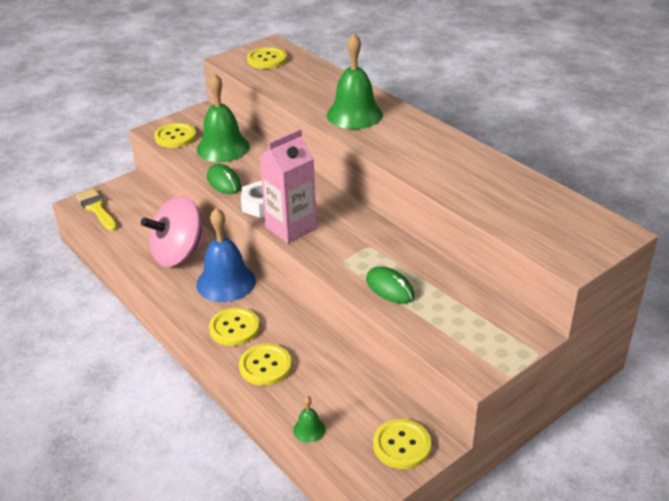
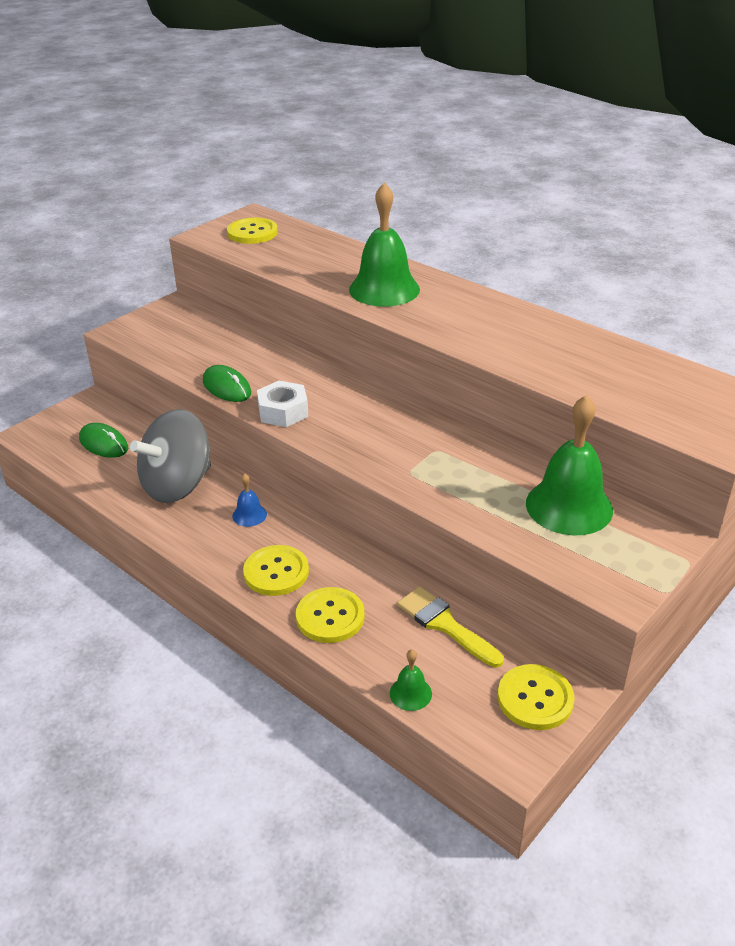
camera: 10 degrees left, 0 degrees up
yellow brush [76,189,117,231] -> yellow brush moved to [397,586,504,668]
pink spinning top [141,196,206,267] -> grey spinning top [130,409,211,503]
yellow button [154,123,196,148] -> none
blue bell [196,208,256,302] -> blue bell [232,474,267,527], size x0.45
green bell [197,73,250,162] -> green bell moved to [526,395,613,536]
pink carton [260,129,317,243] -> none
green mouse [366,266,415,304] -> green mouse moved to [79,423,128,458]

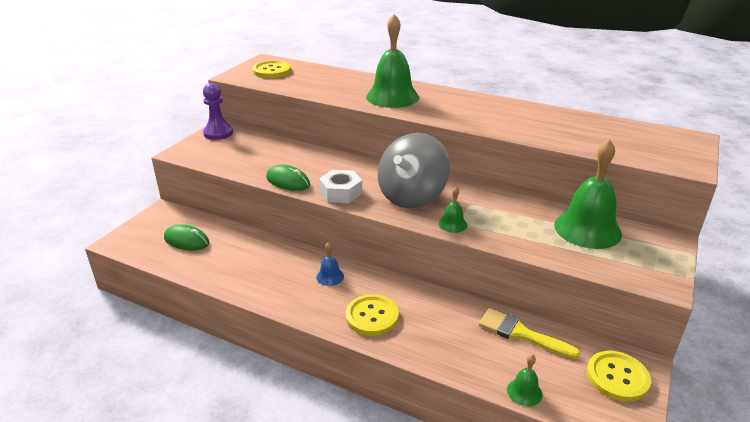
camera: 15 degrees left, 5 degrees down
grey spinning top [130,409,211,503] -> grey spinning top moved to [378,133,450,208]
yellow button [296,587,365,643] -> none
none -> purple pawn [203,83,233,140]
none -> green bell [439,186,467,233]

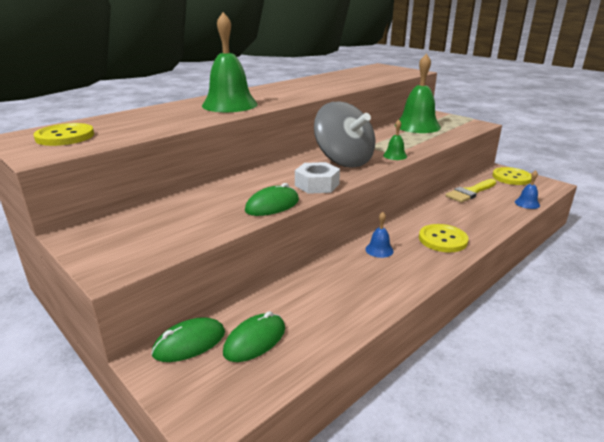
camera: 70 degrees left, 5 degrees down
purple pawn [203,83,233,140] -> none
green bell [507,354,542,406] -> blue bell [515,170,540,209]
none -> green mouse [151,317,225,362]

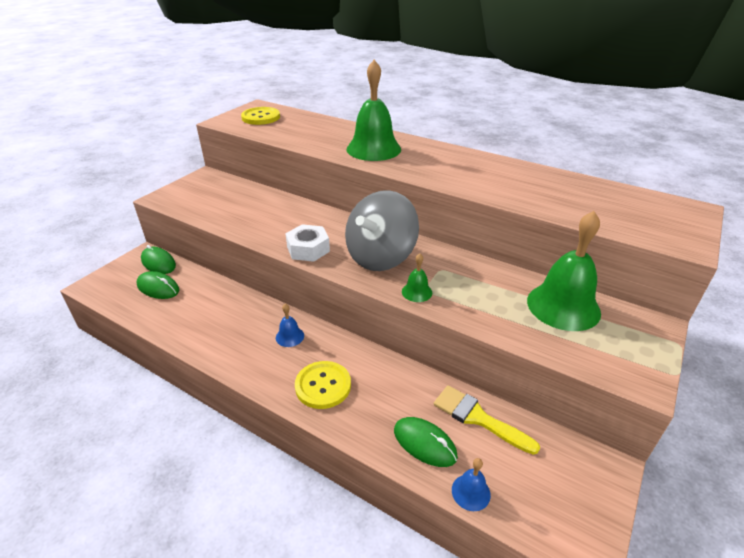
camera: 75 degrees right, 10 degrees up
green mouse [245,183,299,216] -> green mouse moved to [394,417,458,467]
yellow button [492,167,532,185] -> none

